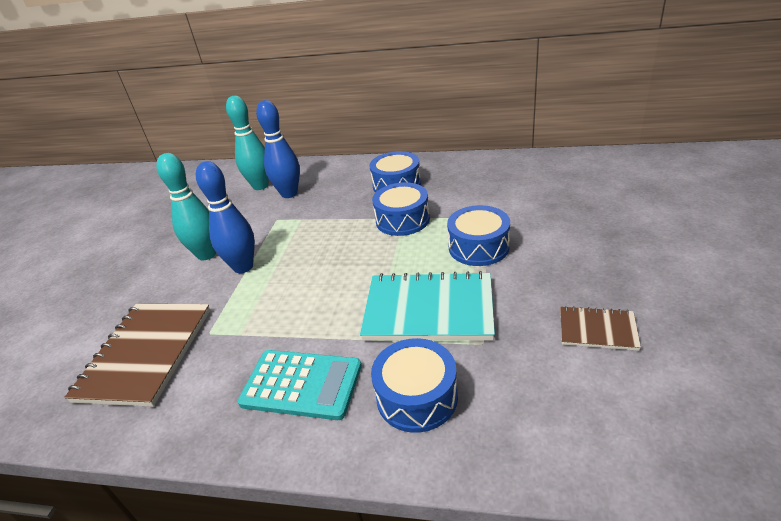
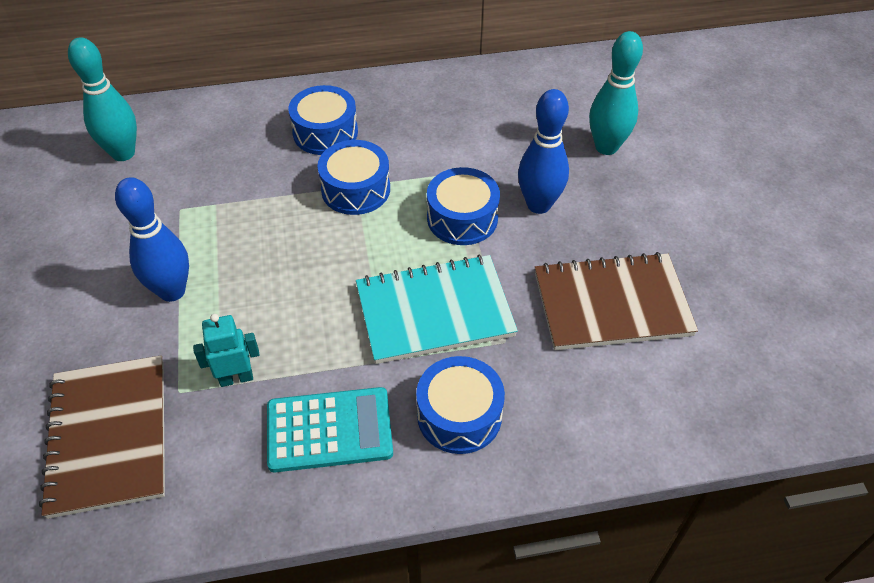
camera: 25 degrees left, 15 degrees up
turquoise bowling pin [156,153,216,261] -> turquoise bowling pin moved to [589,31,643,155]
blue bowling pin [256,100,300,198] -> blue bowling pin moved to [518,89,569,214]
brown notebook [560,306,641,351] -> brown notebook [535,252,698,350], size x1.94
none -> turquoise robot [193,314,260,387]

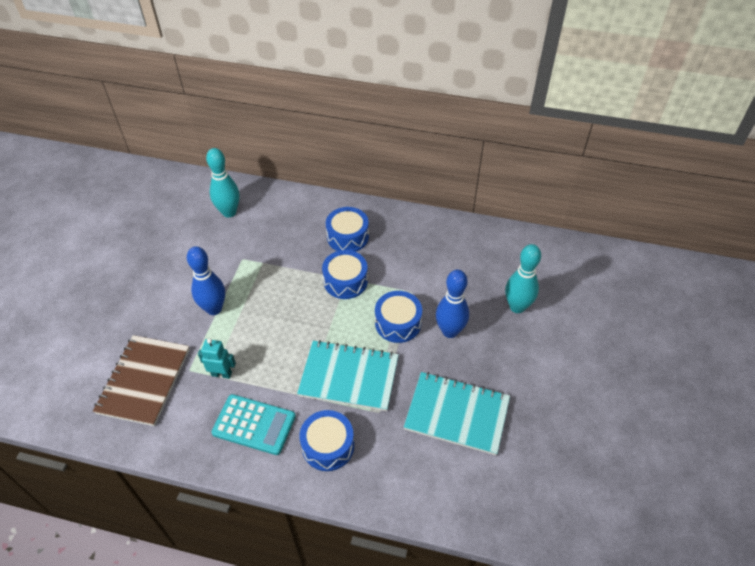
camera: 25 degrees right, 0 degrees up
brown notebook [535,252,698,350] -> turquoise notebook [404,372,510,455]

